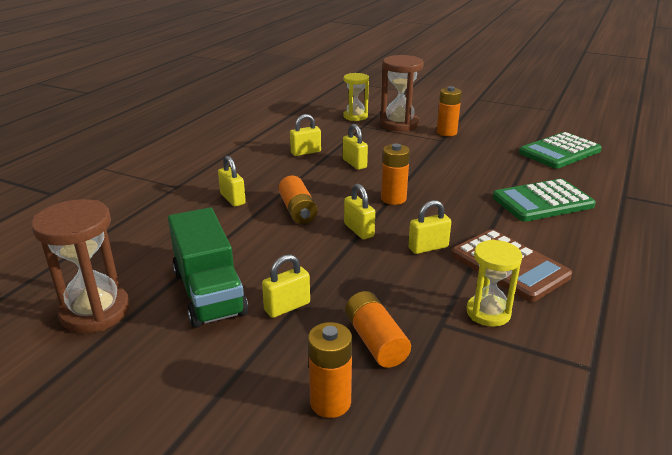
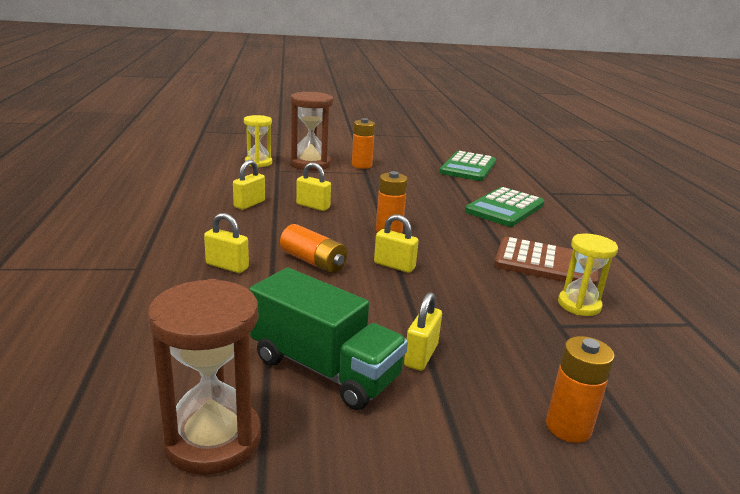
camera: 35 degrees left, 5 degrees down
orange battery [345,291,411,368] -> none
yellow padlock [408,200,451,254] -> none

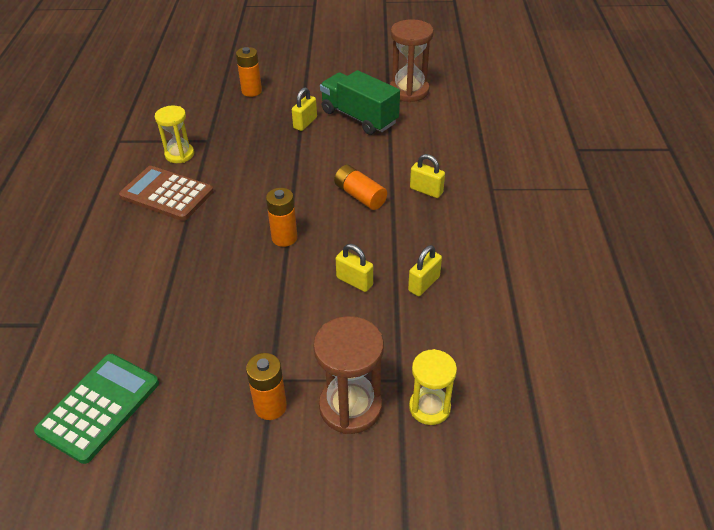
camera: 170 degrees left, 20 degrees up
yellow padlock [374,214,419,273] -> none
green calculator [465,187,544,227] -> none

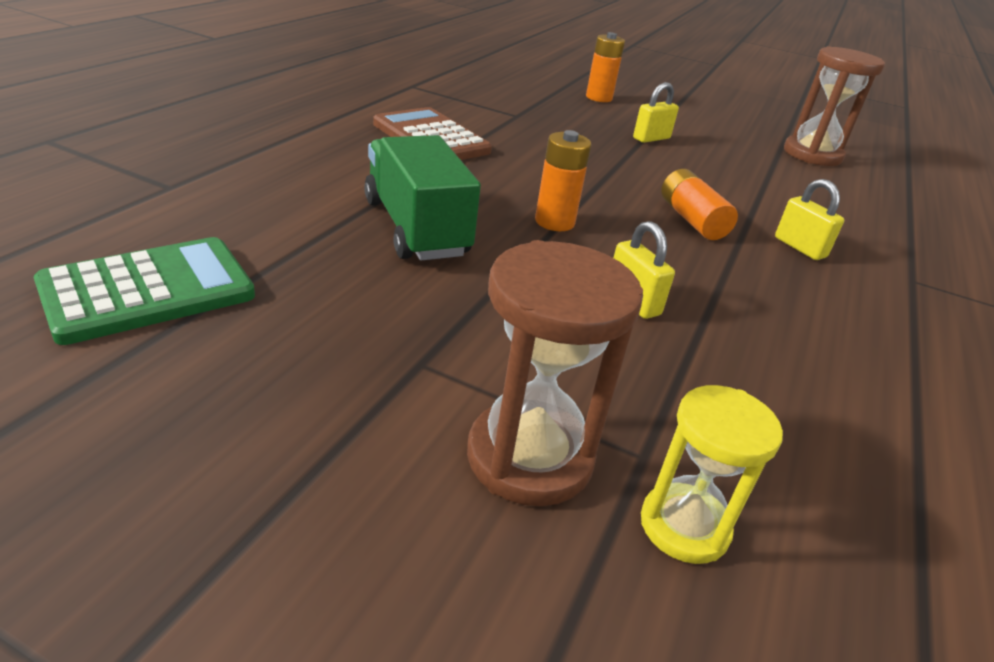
camera: 20 degrees right, 10 degrees down
yellow hourglass [155,106,194,163] -> none
orange battery [246,353,287,420] -> none
green truck [320,70,400,135] -> green truck moved to [364,135,481,261]
yellow padlock [408,245,442,296] -> none

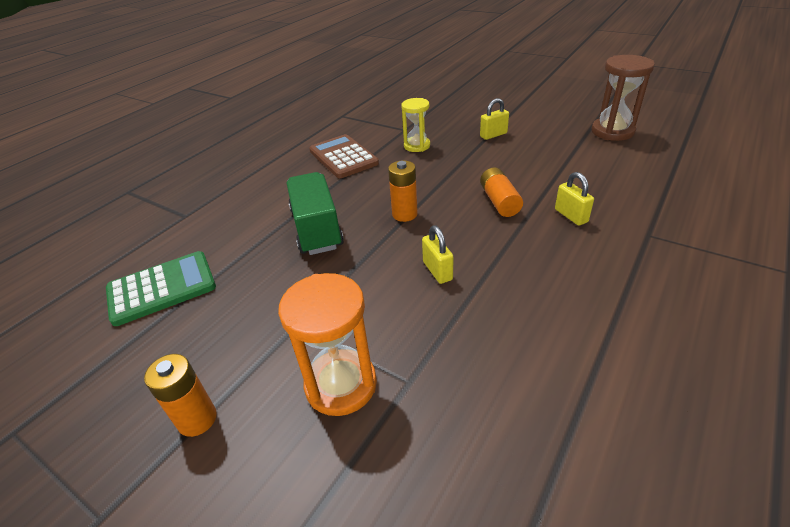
camera: 15 degrees right, 5 degrees up
brown hourglass [467,240,643,506] -> orange hourglass [278,273,377,416]
orange battery [586,32,625,102] -> orange battery moved to [144,354,217,437]
yellow hourglass [641,385,783,564] -> yellow hourglass moved to [401,98,430,152]

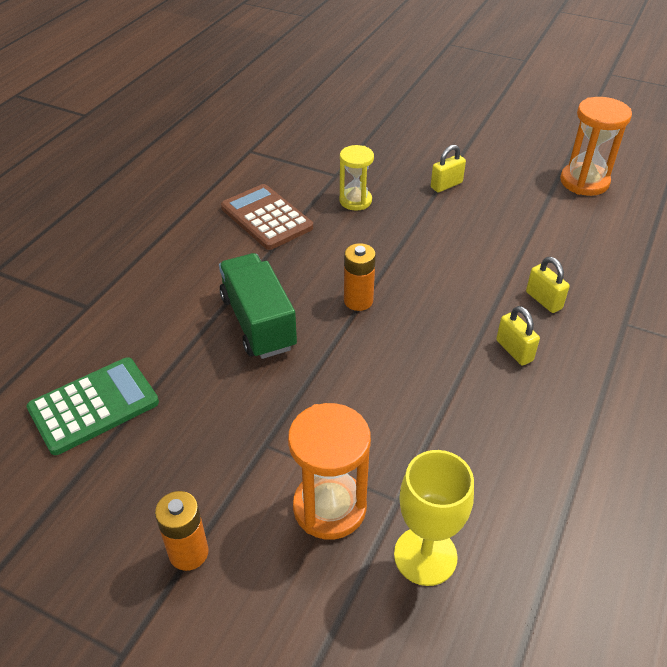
camera: 10 degrees left, 5 degrees up
yellow padlock [422,225,453,284] -> yellow padlock moved to [496,306,540,366]
orange battery [480,167,523,217] -> none
brown hourglass [591,55,655,141] -> orange hourglass [560,97,632,196]
none -> yellow goblet [394,450,474,586]

